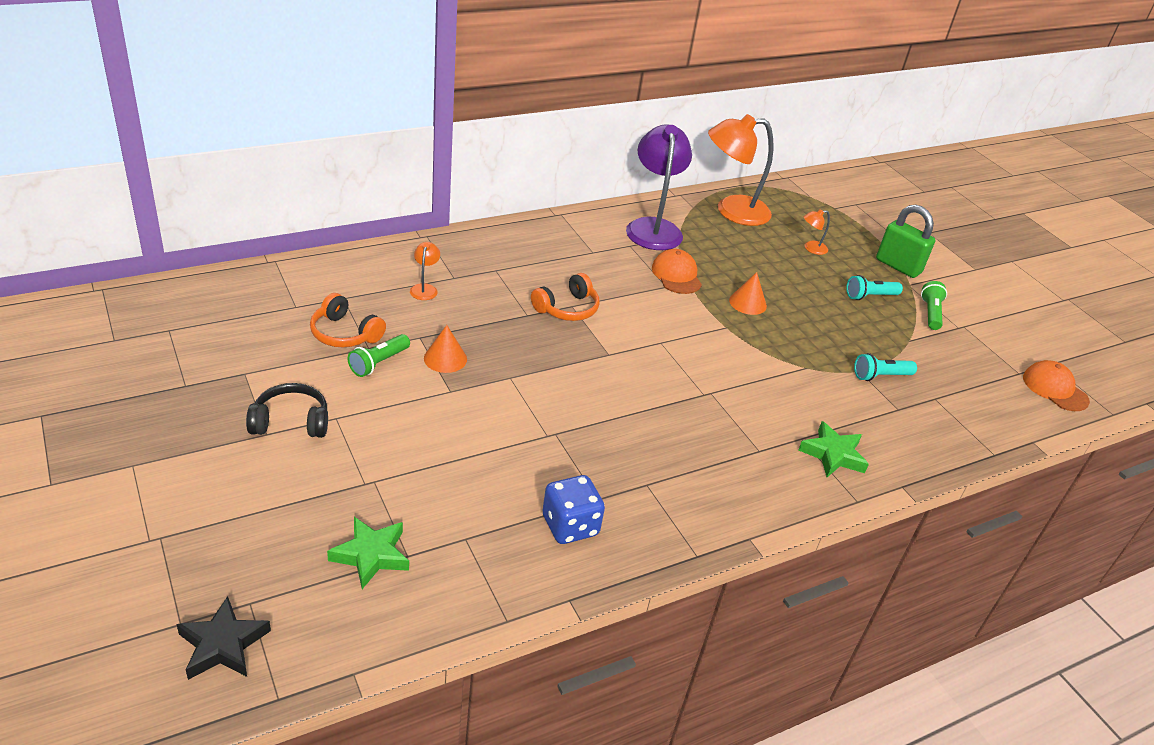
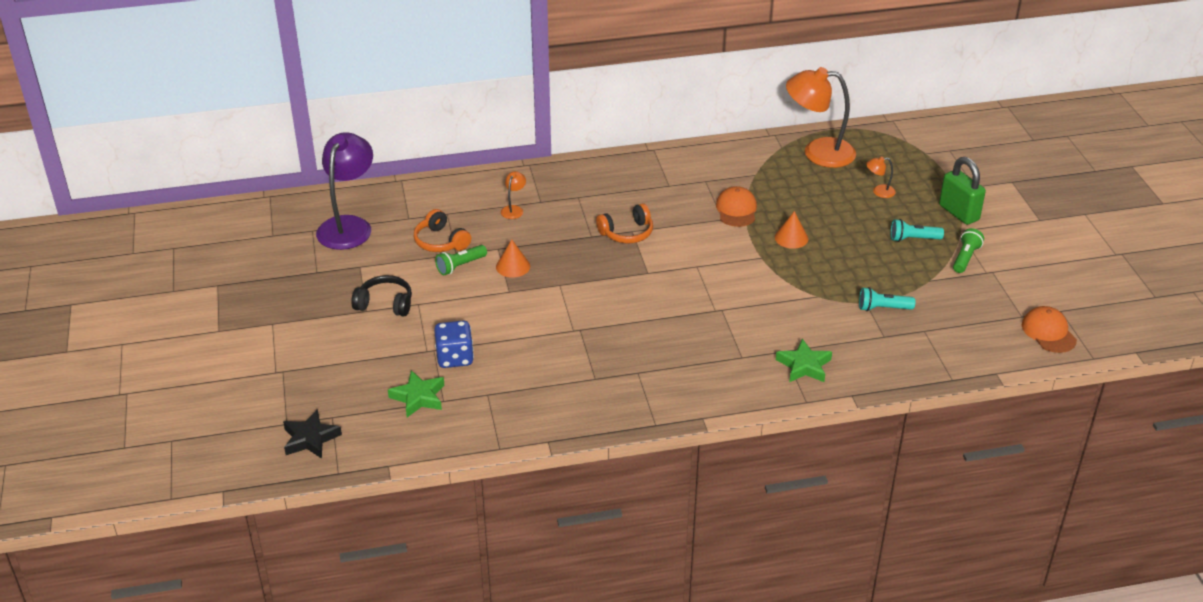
camera: 20 degrees right, 0 degrees up
blue dice [542,475,605,544] -> blue dice moved to [434,320,474,368]
purple lamp [626,125,692,250] -> purple lamp moved to [316,132,373,250]

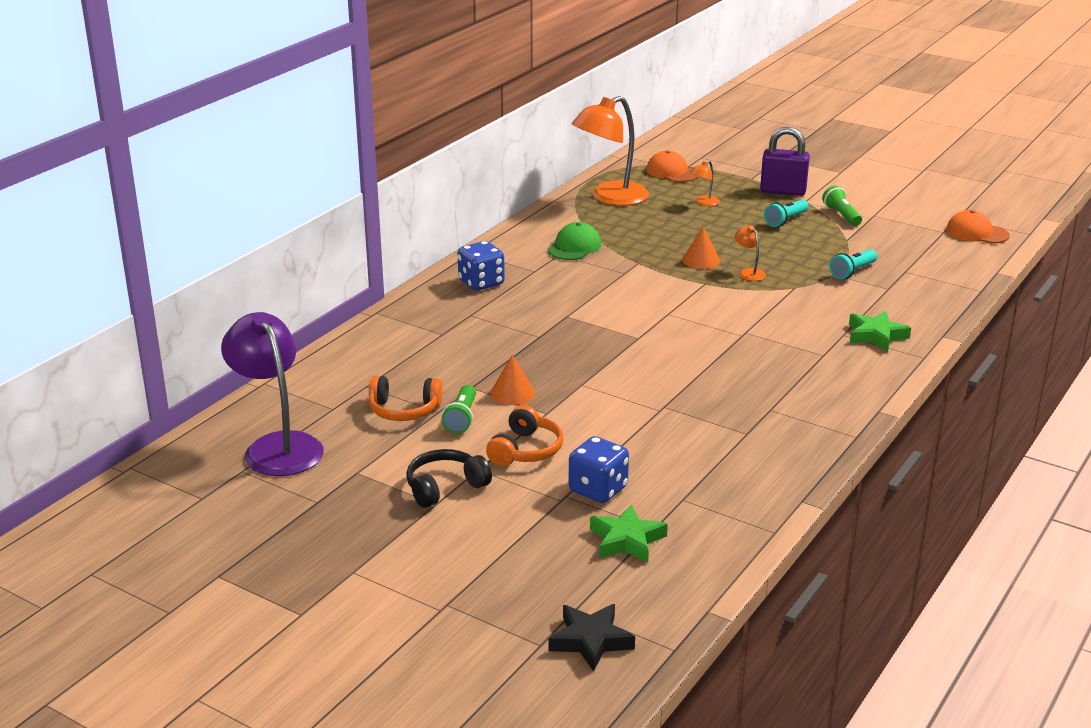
camera: 45 degrees left, 10 degrees down
orange lamp [501,171,526,219] -> orange lamp moved to [735,225,766,281]
orange headphones [596,203,653,243] -> orange headphones moved to [486,405,563,466]
orange cap [716,186,757,227] -> orange cap moved to [646,150,699,182]
green padlock [939,157,986,225] -> purple padlock [760,127,810,196]
none -> blue dice [458,241,505,291]
none -> green cap [548,222,601,260]

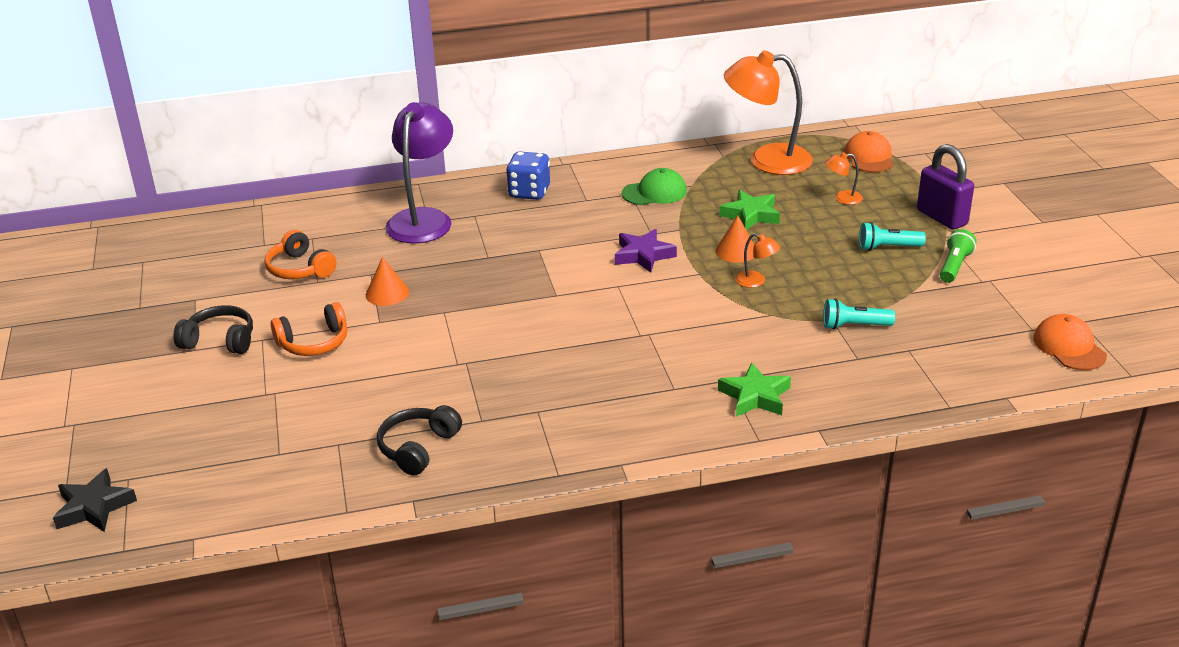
camera: 45 degrees right, 5 degrees up
purple lamp [221,312,324,476] -> purple lamp moved to [385,102,453,244]
green flashlight [441,385,476,434] -> none
blue dice [569,436,629,503] -> none
green star [590,504,668,563] -> green star moved to [720,190,780,230]
orange lamp [735,225,766,281] -> orange lamp turned 105 degrees clockwise [735,233,780,288]
none -> black headphones [377,405,462,475]
none -> purple star [615,229,677,273]

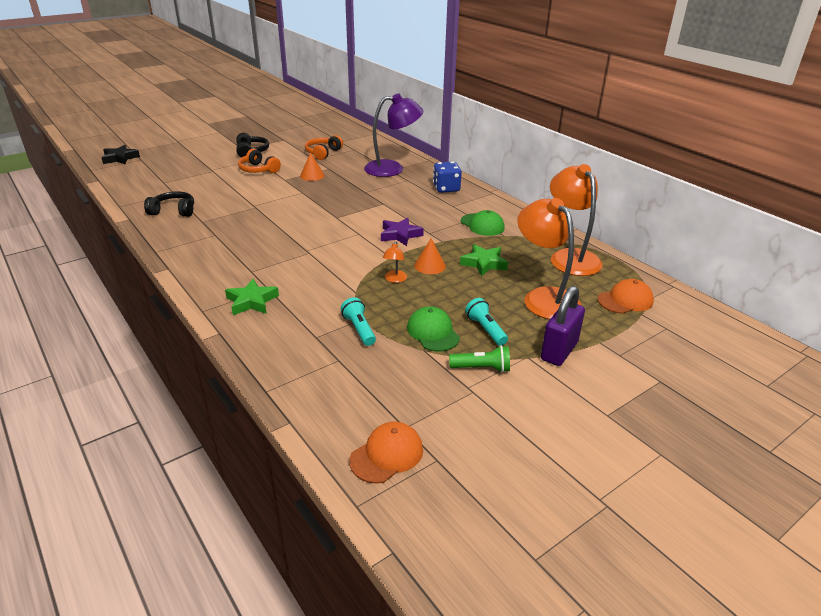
camera: 65 degrees right, 0 degrees up
orange lamp [825,152,863,205] -> orange lamp [517,198,581,319], size x2.37
none -> green cap [407,306,460,351]

